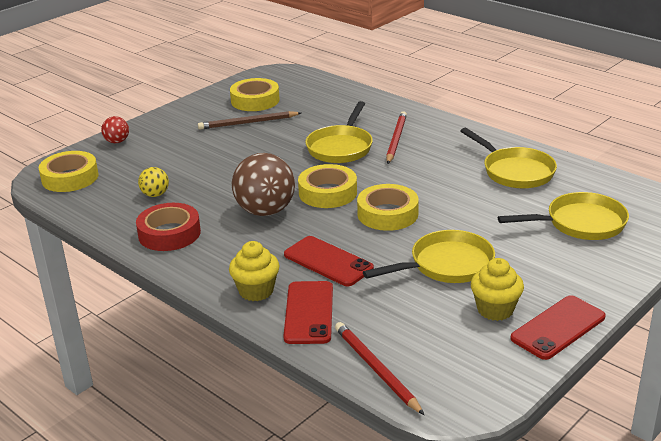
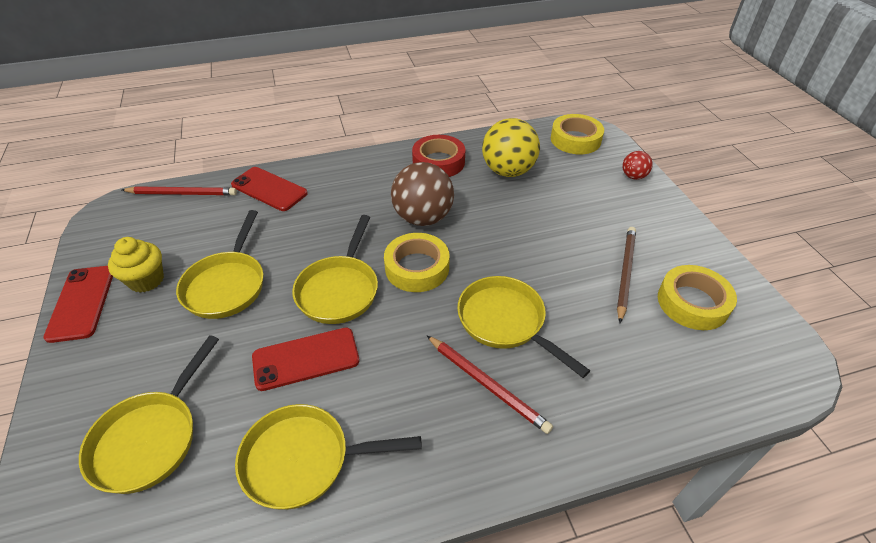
camera: 120 degrees right, 15 degrees up
yellow ball [138,167,169,197] -> yellow ball [482,118,540,177], size x2.01
yellow cupcake [229,241,279,301] -> none
red phone [284,236,374,286] -> red phone moved to [252,327,359,391]
yellow tape [357,184,419,231] -> yellow pan [292,215,378,324]

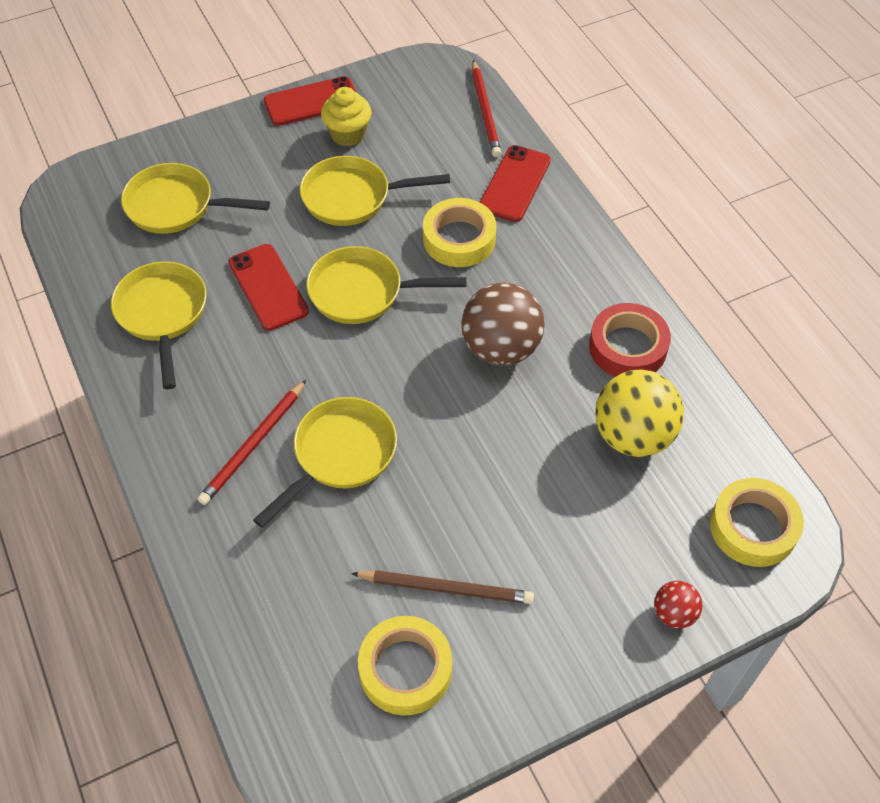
camera: 80 degrees right, 10 degrees up
yellow tape [384,233,449,292] -> yellow tape moved to [423,198,496,267]

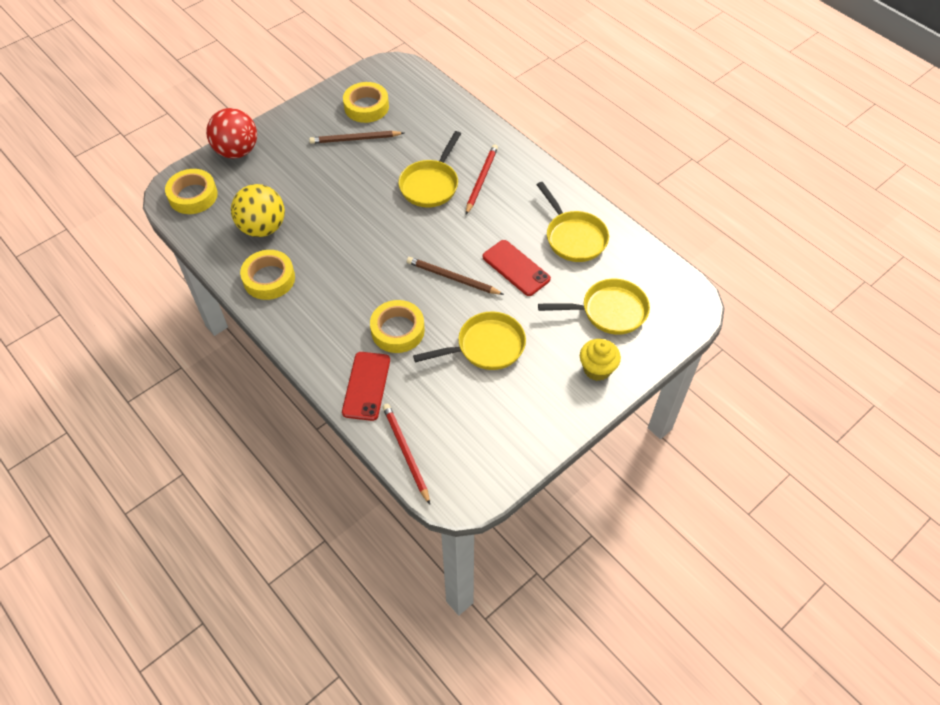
camera: 165 degrees right, 0 degrees up
red phone [264,76,357,126] -> none
yellow pan [306,246,467,324] -> brown pencil [407,257,504,295]
yellow cupcake [321,87,371,147] -> yellow cupcake moved to [580,339,621,381]
brown ball [461,282,545,366] -> none
red tape [589,303,671,377] -> yellow tape [240,250,295,300]
red ball [654,581,703,628] -> red ball [206,108,257,159], size x2.01

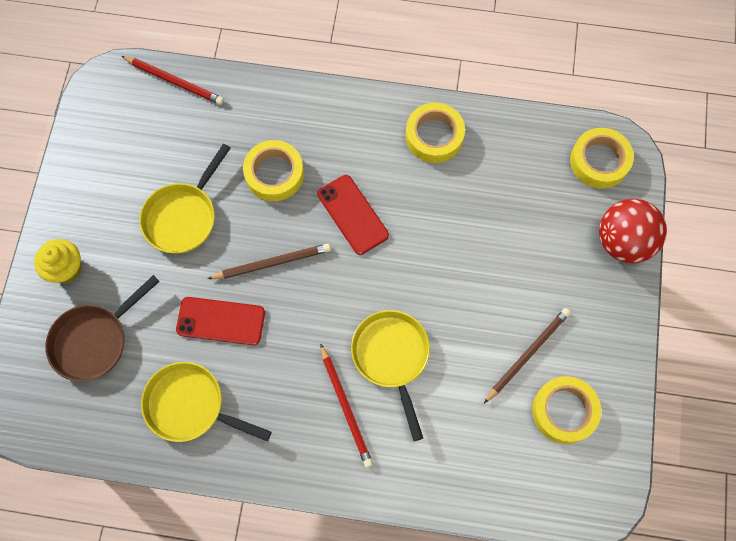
camera: 140 degrees right, 15 degrees up
yellow ball [231,184,285,237] -> none
red phone [342,352,390,421] -> red phone moved to [317,175,389,255]
yellow pan [538,279,650,335] -> brown pan [45,275,160,382]

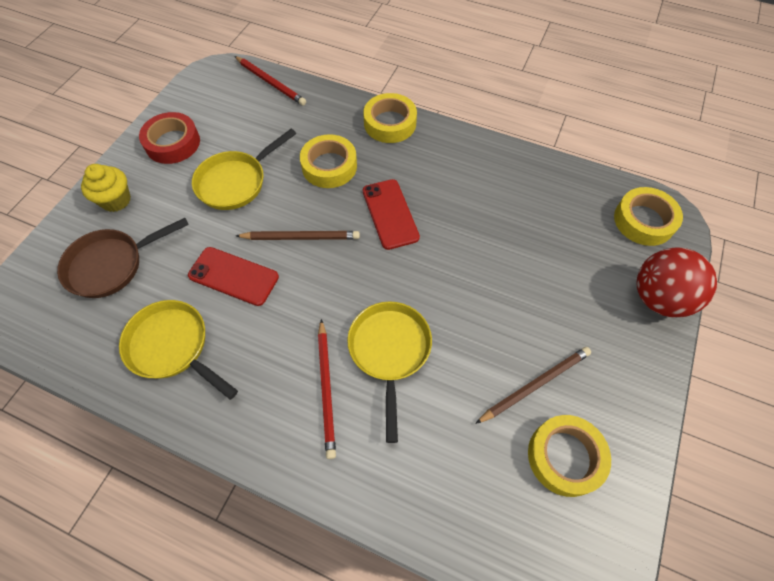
camera: 15 degrees right, 10 degrees down
yellow tape [406,103,465,163] -> yellow tape moved to [363,93,417,143]
none -> red tape [139,112,200,164]

